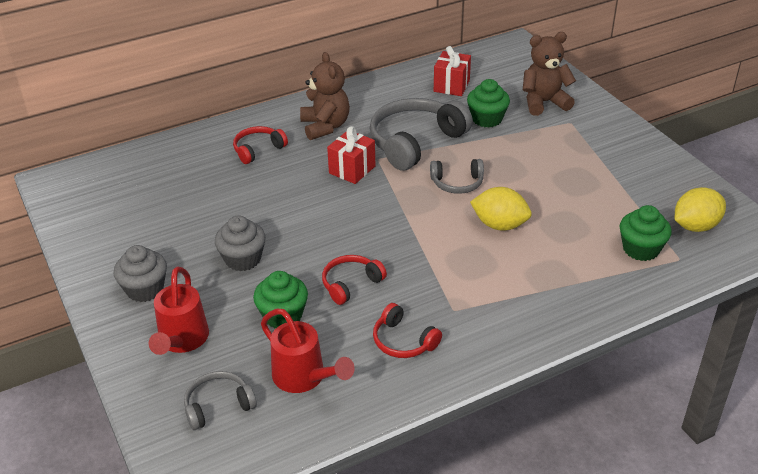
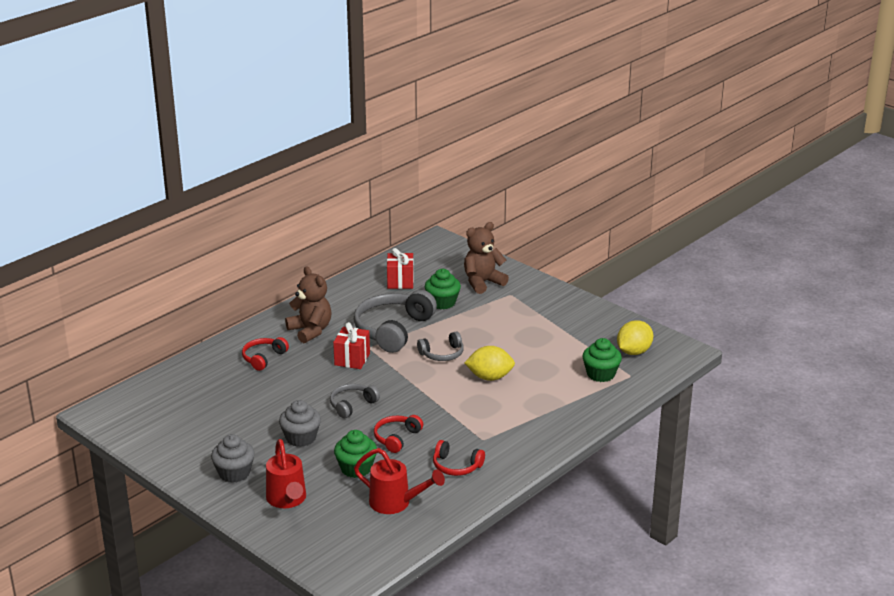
camera: 20 degrees left, 10 degrees down
grey headphones [184,371,257,430] -> grey headphones moved to [330,384,380,418]

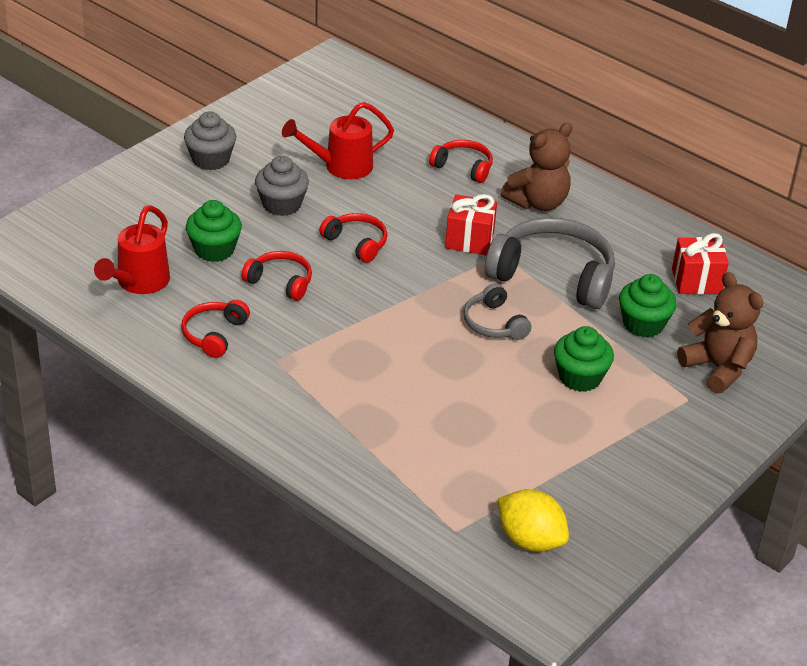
camera: 85 degrees right, 10 degrees up
red watering can [266,439,306,508] -> red watering can moved to [282,102,394,179]
grey headphones [330,384,380,418] -> red headphones [319,213,387,263]
yellow lemon [464,346,515,381] -> none
green cupcake [582,338,622,382] -> green cupcake moved to [554,326,614,392]

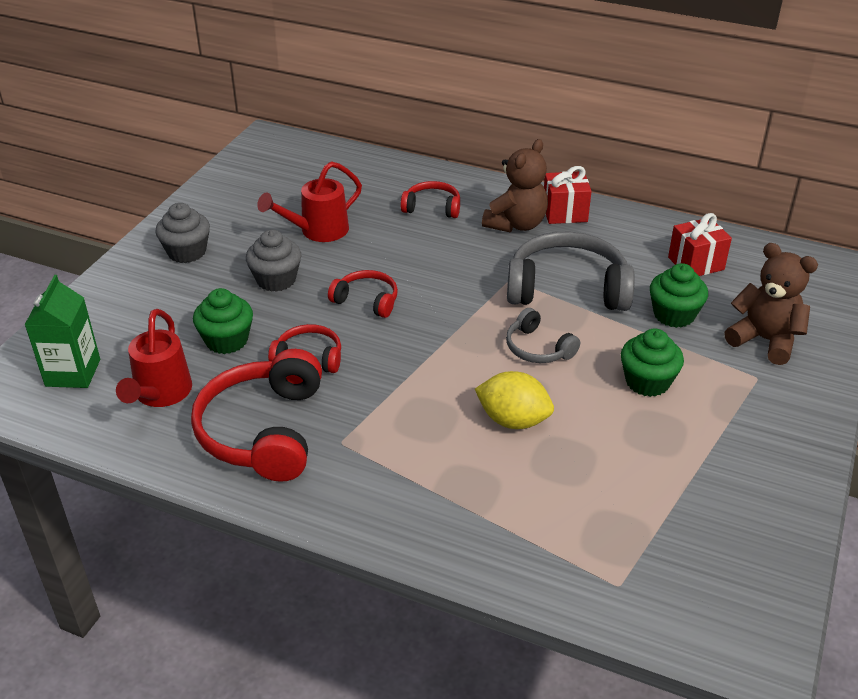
camera: 15 degrees left, 0 degrees up
red headphones [181,300,250,358] -> red headphones [191,349,322,482], size x1.91
red gift [445,194,497,255] -> red gift moved to [544,166,592,224]
yellow lemon [498,489,569,552] -> yellow lemon moved to [475,371,554,429]
none -> green carton [25,275,100,388]

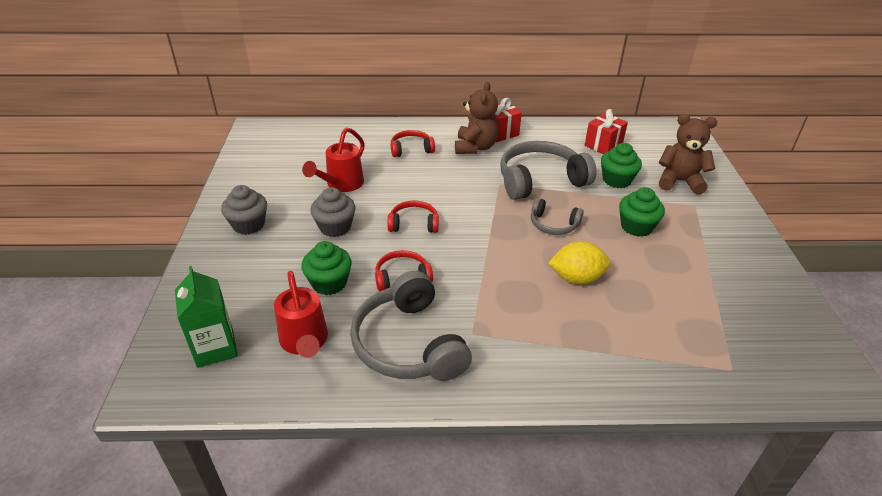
camera: 25 degrees left, 0 degrees up
red headphones [191,349,322,482] -> grey headphones [350,271,472,381]

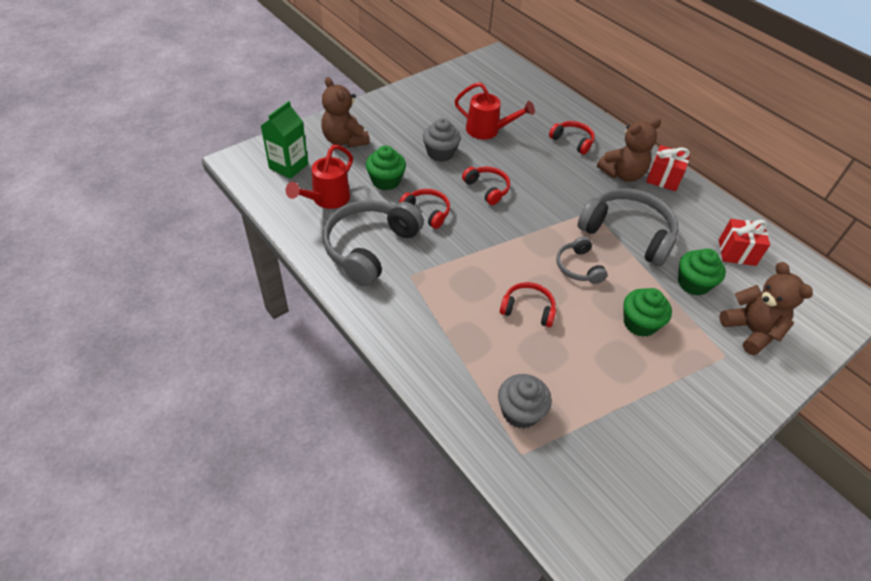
camera: 50 degrees right, 10 degrees up
grey cupcake [221,185,267,235] -> grey cupcake moved to [498,374,552,428]
red watering can [302,128,365,192] -> red watering can turned 150 degrees counterclockwise [454,82,535,140]
yellow lemon [548,241,611,284] -> red headphones [500,282,556,327]
none -> brown teddy bear [321,77,370,148]

